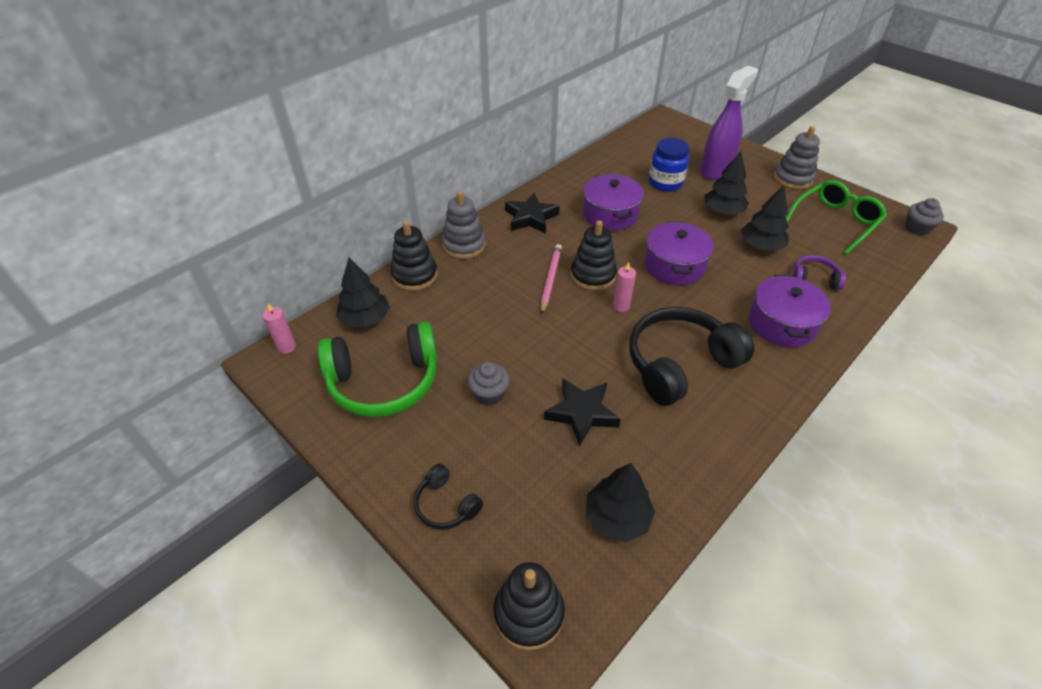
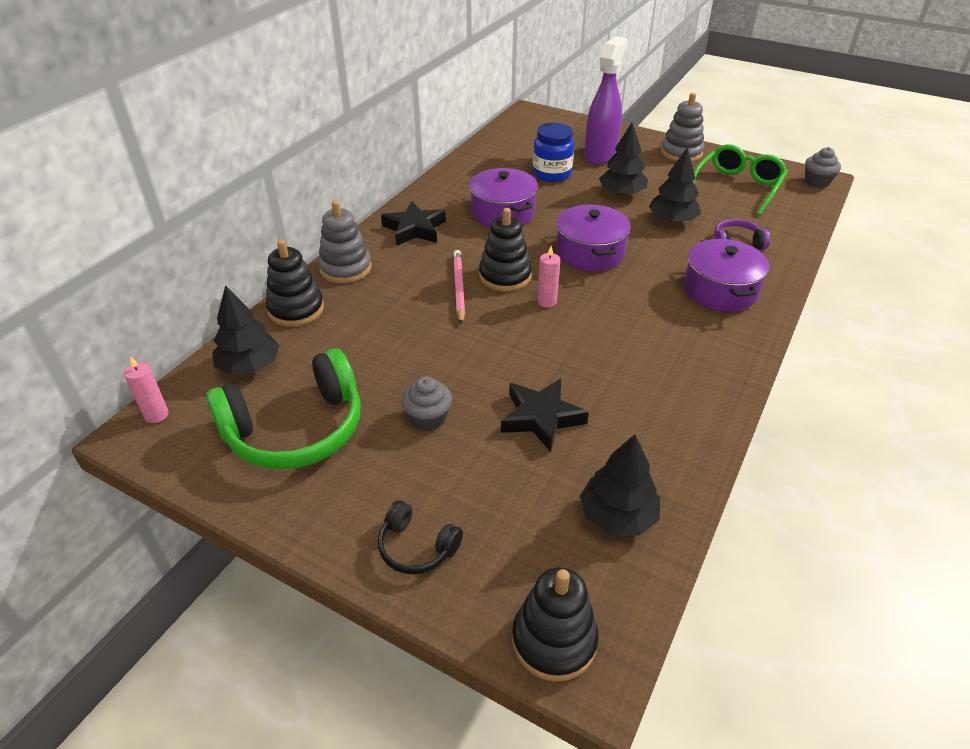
camera: 15 degrees left, 5 degrees down
black headphones [629,307,754,406] -> none

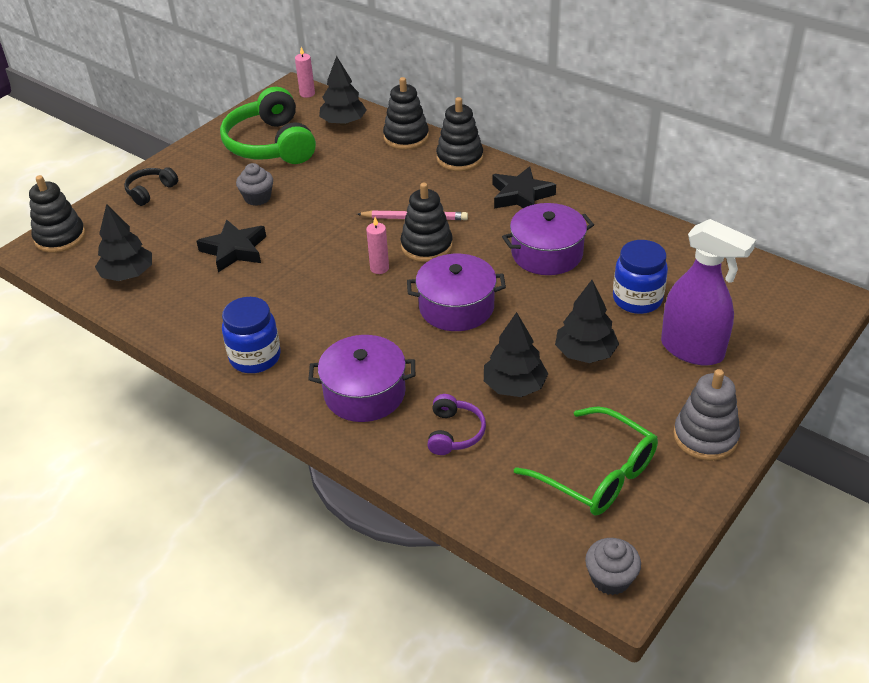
camera: 100 degrees right, 0 degrees up
grey stacking toy [318,200,372,283] -> black stacking toy [436,97,483,171]
none -> blue jar [222,297,281,373]

